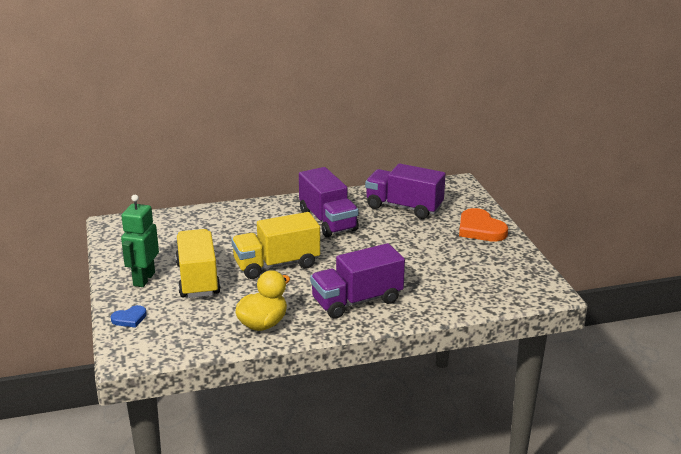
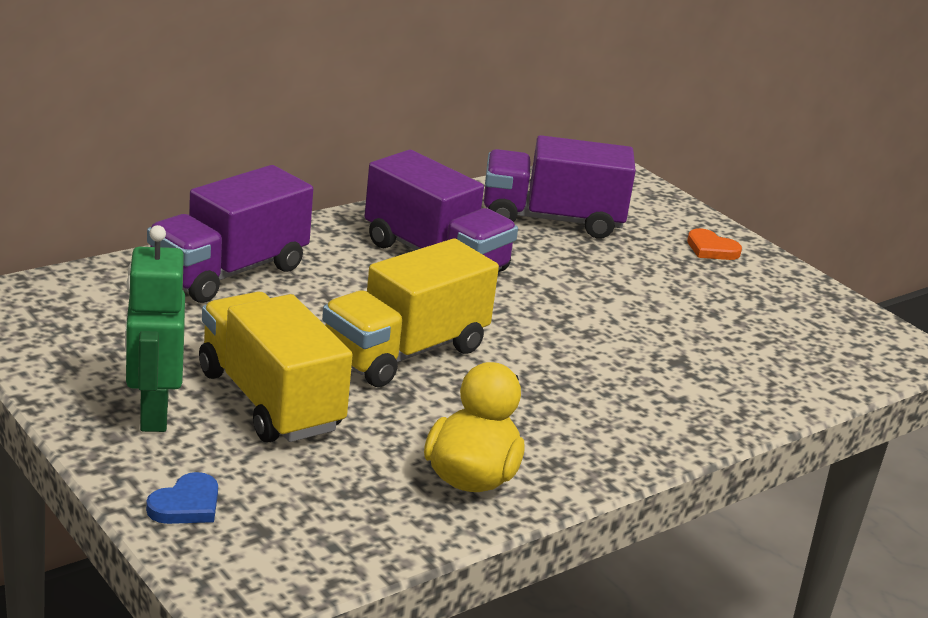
camera: 25 degrees left, 0 degrees up
purple truck [310,243,405,319] -> purple truck moved to [147,165,313,303]
orange heart [459,208,508,242] -> orange heart [687,228,742,260], size x0.54

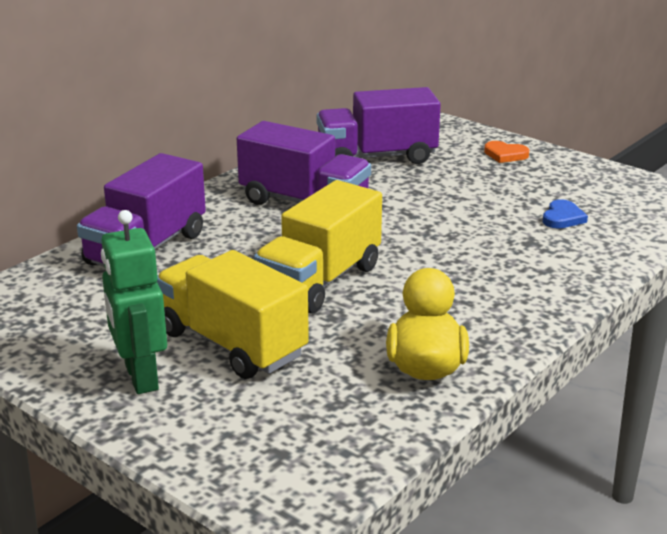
camera: 10 degrees left, 0 degrees up
blue heart [146,472,218,524] -> blue heart moved to [543,199,588,229]

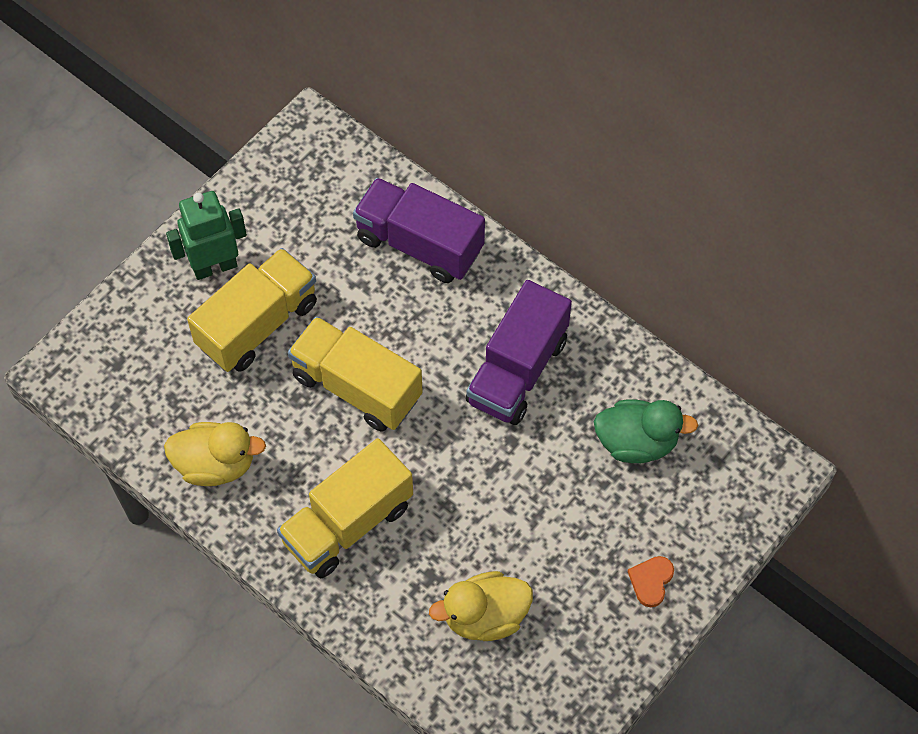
camera: 90 degrees right, 35 degrees up
purple truck [317,87,441,164] -> green duck [594,399,698,463]
blue heart [543,199,588,229] -> yellow duck [429,571,533,641]
none -> yellow truck [277,438,413,578]

